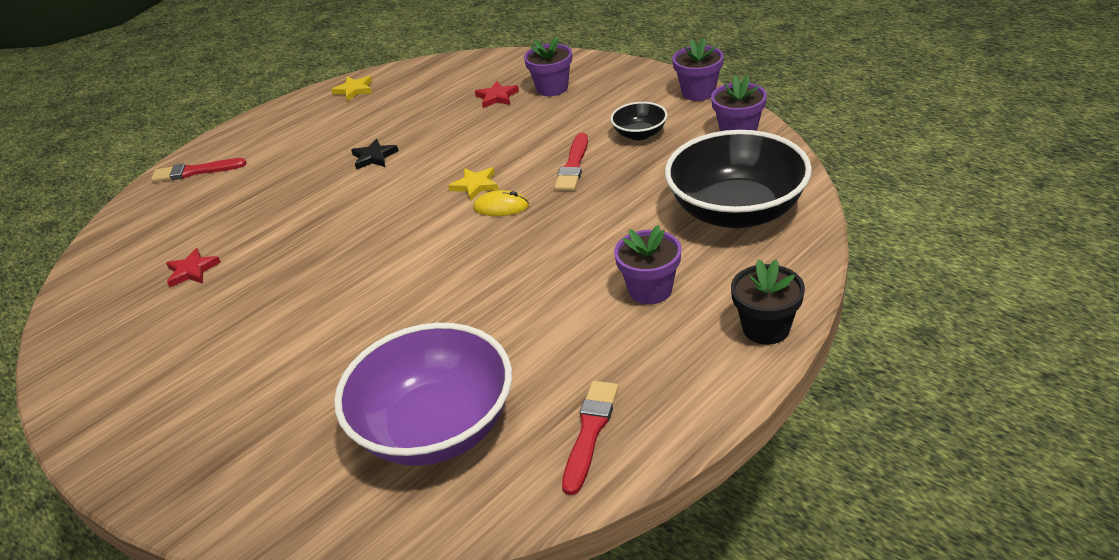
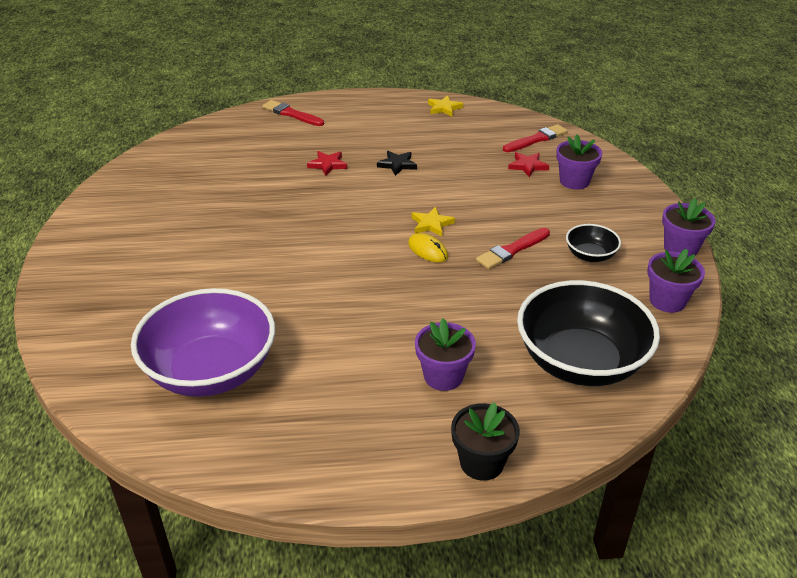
camera: 35 degrees right, 0 degrees up
red star [166,248,221,287] -> red star moved to [307,151,347,176]
red brush [562,381,619,495] -> red brush moved to [503,124,568,152]

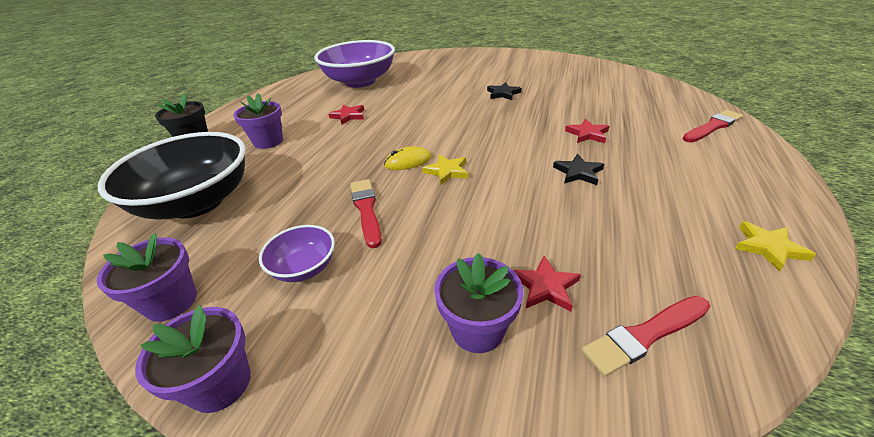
camera: 115 degrees right, 0 degrees up
red brush [503,124,568,152] -> red brush turned 75 degrees clockwise [581,296,711,377]
black bowl [566,224,621,262] -> purple bowl [259,225,335,282]
none -> red star [328,105,364,125]
none -> black star [487,82,522,100]

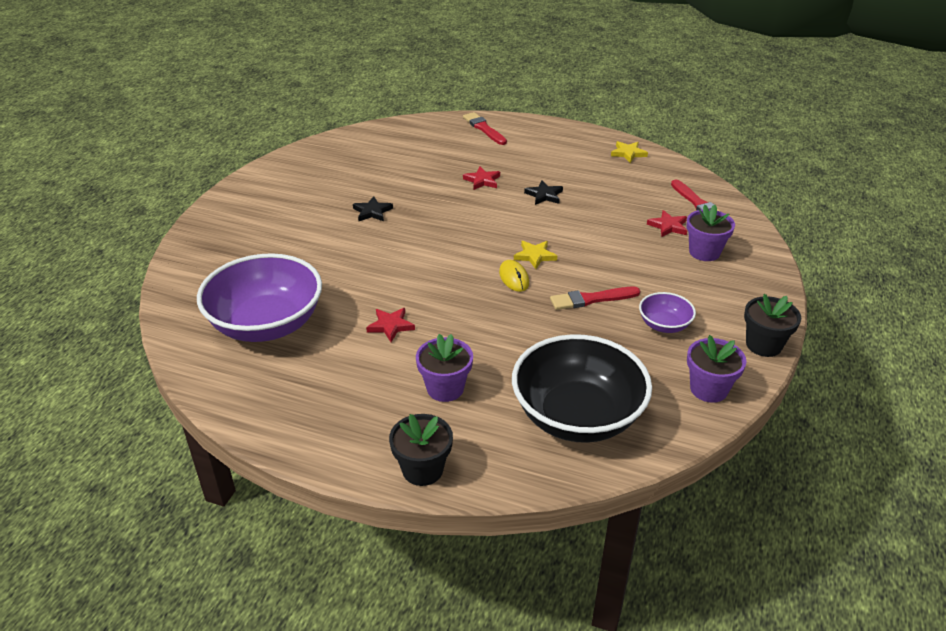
camera: 90 degrees left, 0 degrees up
purple flower pot [135,305,251,413] -> black flower pot [744,294,801,357]

